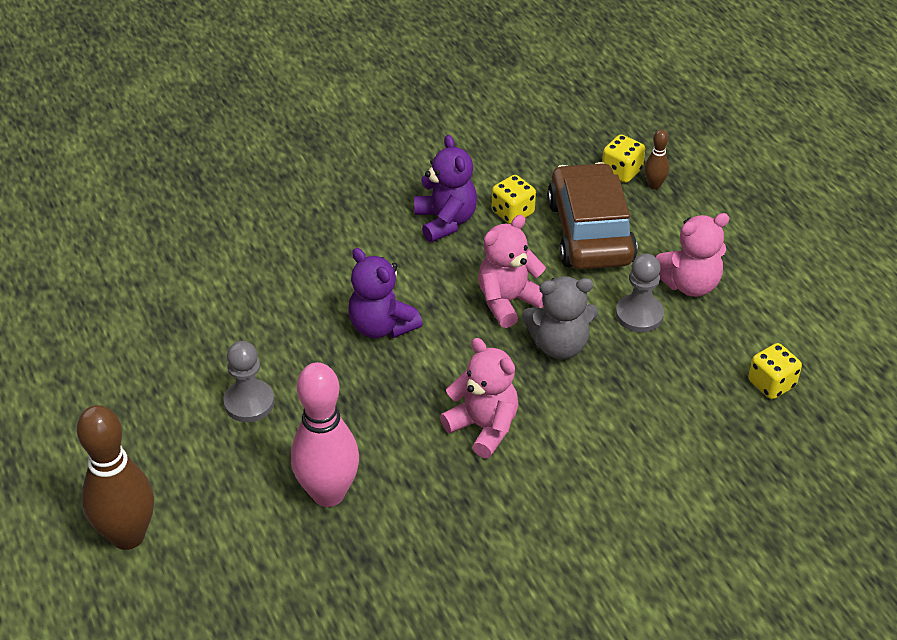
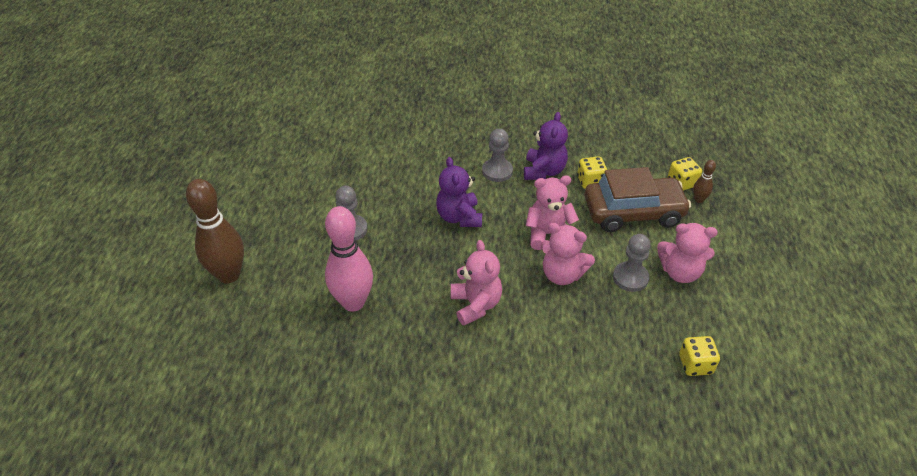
camera: 30 degrees right, 0 degrees up
grey teddy bear [522,276,598,359] -> pink teddy bear [541,223,595,285]
brown car [547,162,638,269] -> brown car turned 60 degrees clockwise [584,167,691,232]
none -> grey pawn [482,128,513,182]

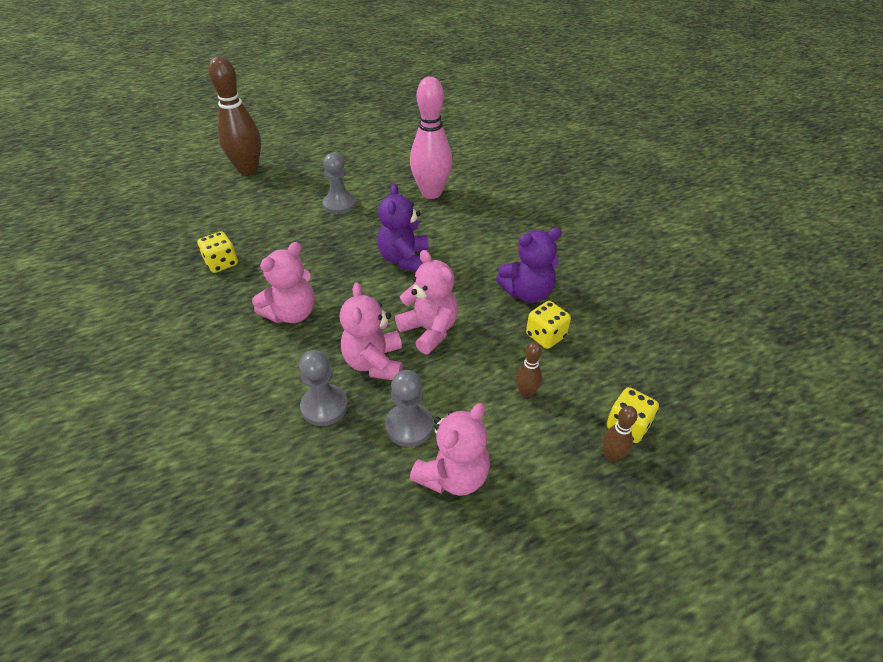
camera: 60 degrees right, 0 degrees up
pink bowling pin [325,206,373,311] -> pink bowling pin moved to [410,77,452,199]
purple teddy bear [436,157,482,227] -> purple teddy bear turned 45 degrees counterclockwise [377,184,429,271]
grey pawn [482,128,513,182] -> grey pawn moved to [299,350,348,426]
brown car [584,167,691,232] -> brown bowling pin [516,342,542,398]
pink teddy bear [657,223,718,283] -> pink teddy bear turned 120 degrees counterclockwise [410,403,490,496]
yellow dice [679,336,720,376] -> yellow dice moved to [197,231,238,273]

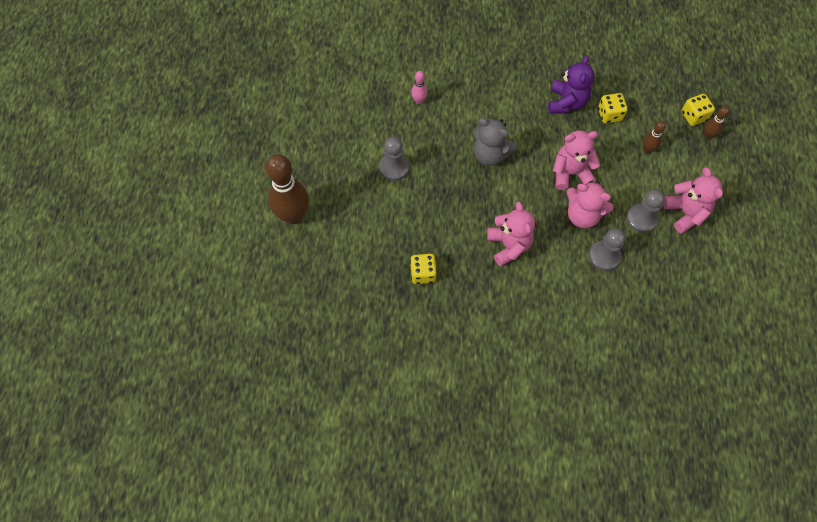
camera: 60 degrees left, 20 degrees up
purple teddy bear [377,184,429,271] -> grey teddy bear [474,118,517,166]
pink bowling pin [410,77,452,199] -> pink bowling pin [411,71,428,104], size x0.45

